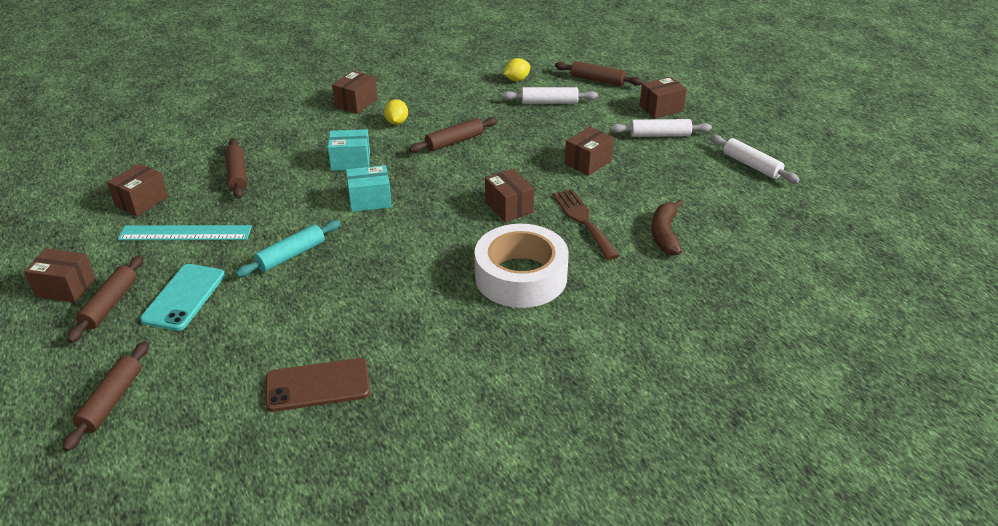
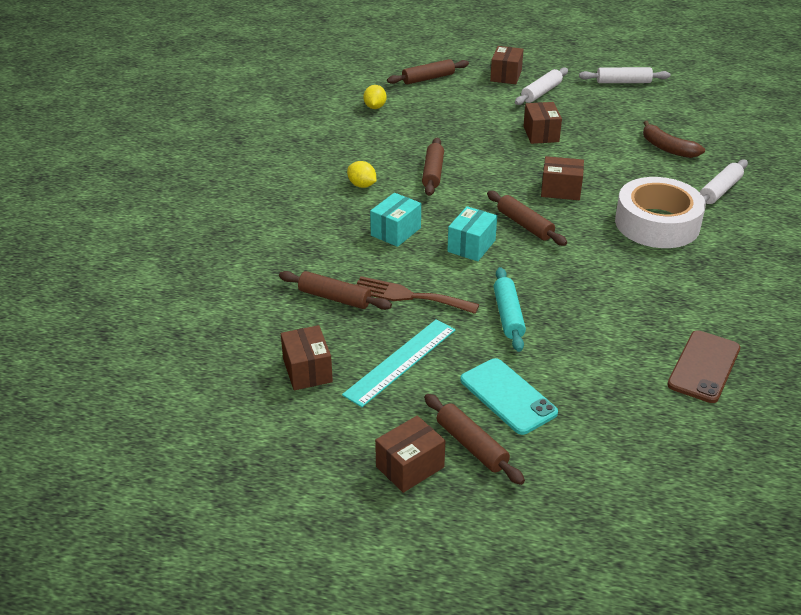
camera: 50 degrees left, 0 degrees up
brown rolling pin [63,341,149,452] -> brown rolling pin moved to [487,191,567,246]
brown box [332,71,377,114] -> none
white rolling pin [502,87,598,104] -> white rolling pin moved to [700,159,748,204]
brown fork [552,189,619,260] -> brown fork moved to [356,276,479,314]

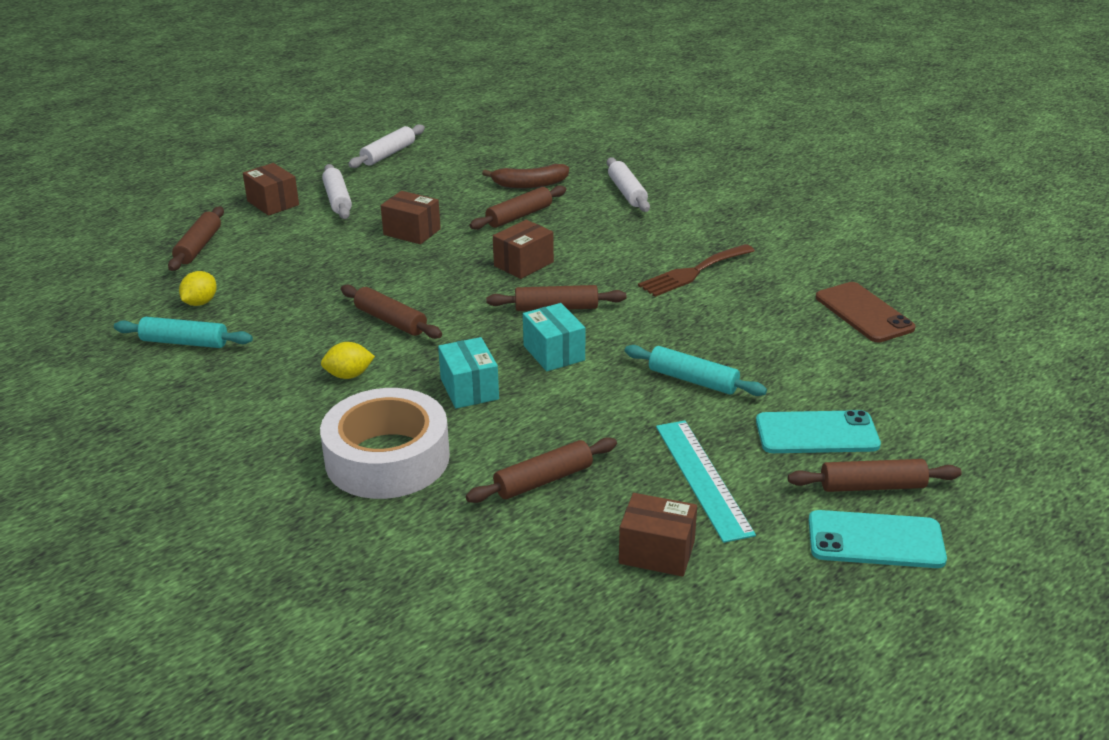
camera: 55 degrees left, 5 degrees down
brown fork [356,276,479,314] -> brown fork moved to [638,244,755,297]
yellow lemon [363,85,387,109] -> yellow lemon turned 75 degrees clockwise [179,271,217,306]
brown box [375,416,445,493] -> turquoise phone [809,510,947,568]
white tape [615,177,706,248] -> white tape moved to [320,388,450,499]
none -> turquoise rolling pin [114,317,253,348]
none -> brown rolling pin [469,185,566,230]

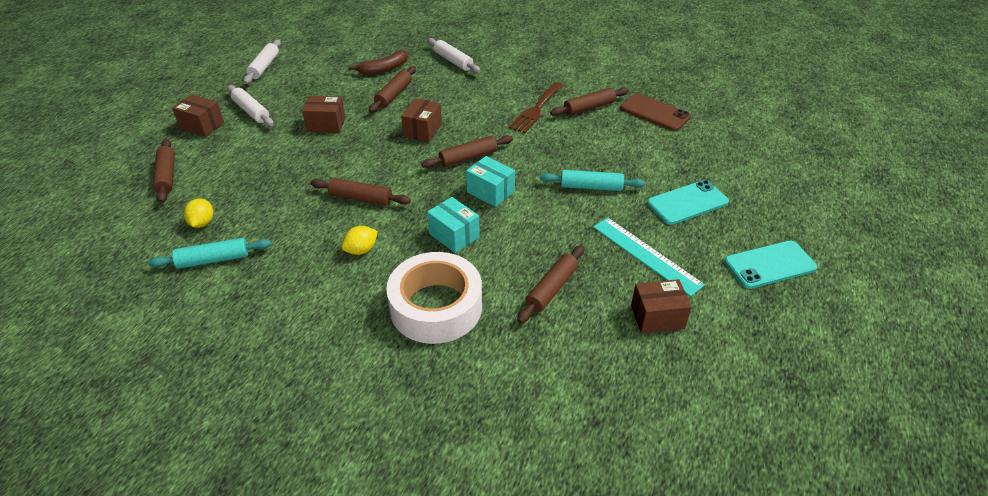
camera: 25 degrees left, 10 degrees up
brown rolling pin [788,459,962,492] -> brown rolling pin moved to [550,88,629,116]

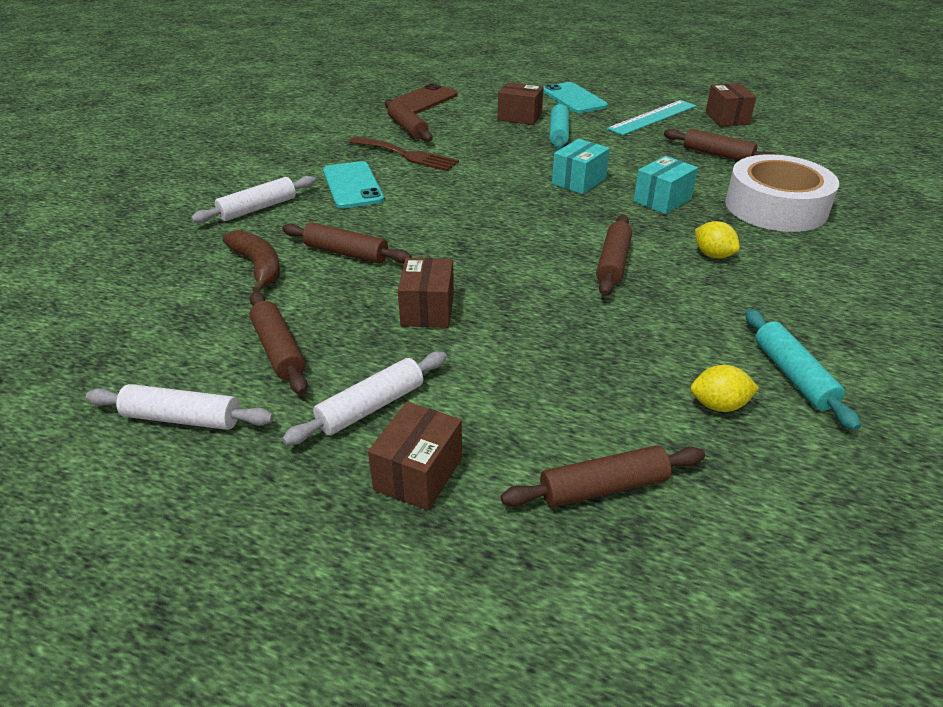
camera: 90 degrees left, 5 degrees down
brown box [401,98,442,142] -> brown box moved to [497,82,544,125]
brown rolling pin [421,135,513,168] -> brown rolling pin moved to [249,291,308,395]
turquoise phone [724,241,817,289] -> turquoise phone moved to [323,161,384,209]

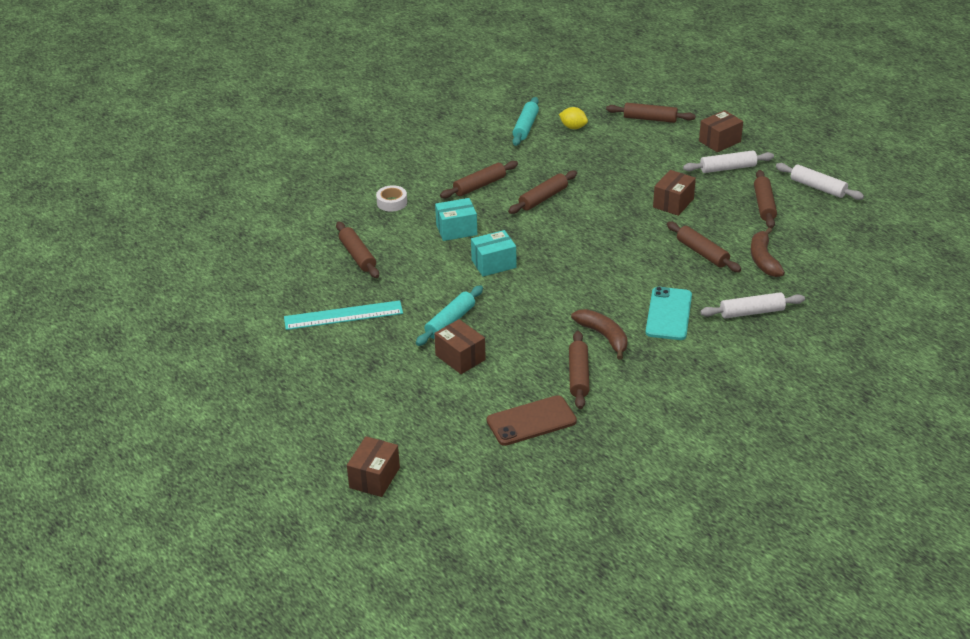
camera: 150 degrees left, 0 degrees up
brown fork [349,137,459,171] -> brown banana [571,309,628,360]
turquoise phone [543,82,608,113] -> none
yellow lemon [695,221,740,258] -> brown rolling pin [440,161,518,199]
brown box [705,83,756,126] -> brown box moved to [347,436,400,497]
white tape [725,154,839,232] -> white tape [376,185,407,212], size x0.43

